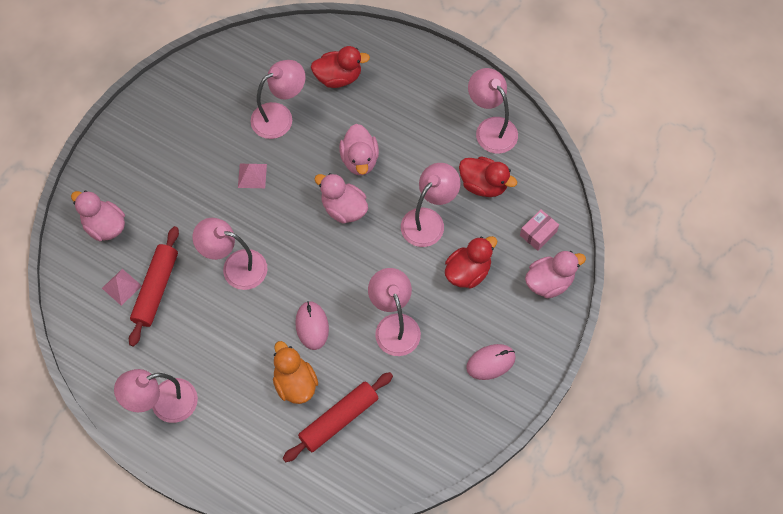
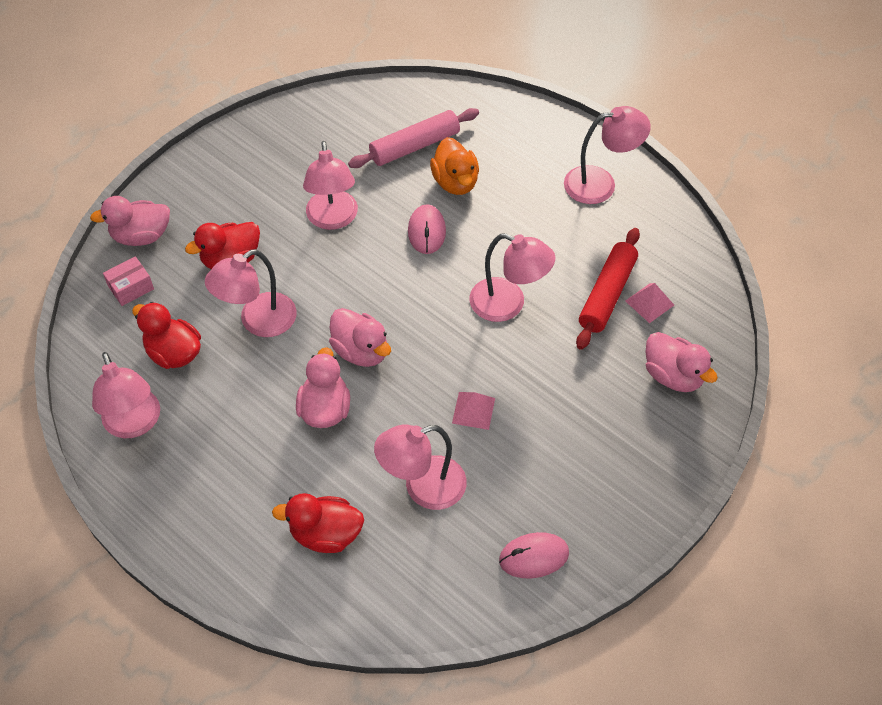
camera: 170 degrees left, 10 degrees down
red rolling pin [283,372,393,462] -> pink rolling pin [348,108,479,168]
pink mouse [466,344,516,380] -> pink mouse moved to [499,532,569,578]

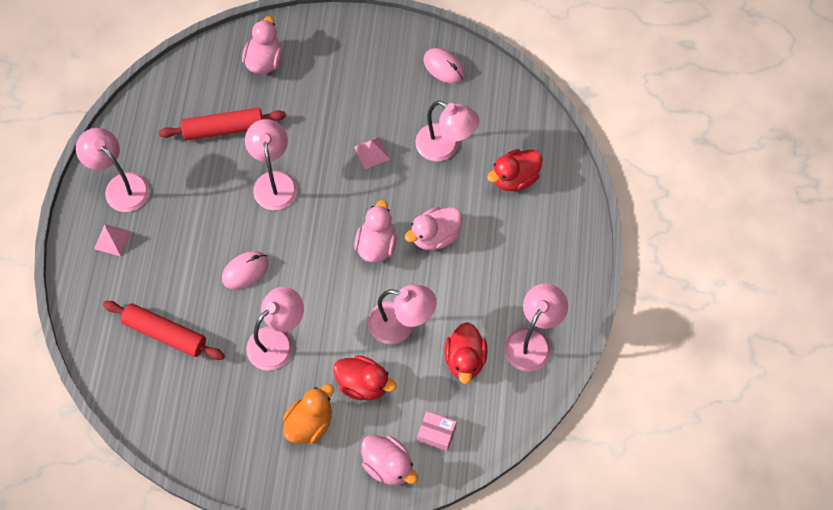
camera: 125 degrees left, 10 degrees up
red duck [272,493,364,553] -> red duck turned 90 degrees clockwise [487,149,542,191]
pink rolling pin [348,108,479,168] -> red rolling pin [103,301,225,360]
orange duck [430,137,479,195] -> orange duck moved to [283,384,334,444]
pink pyramid [625,283,674,323] -> pink pyramid moved to [94,224,131,256]

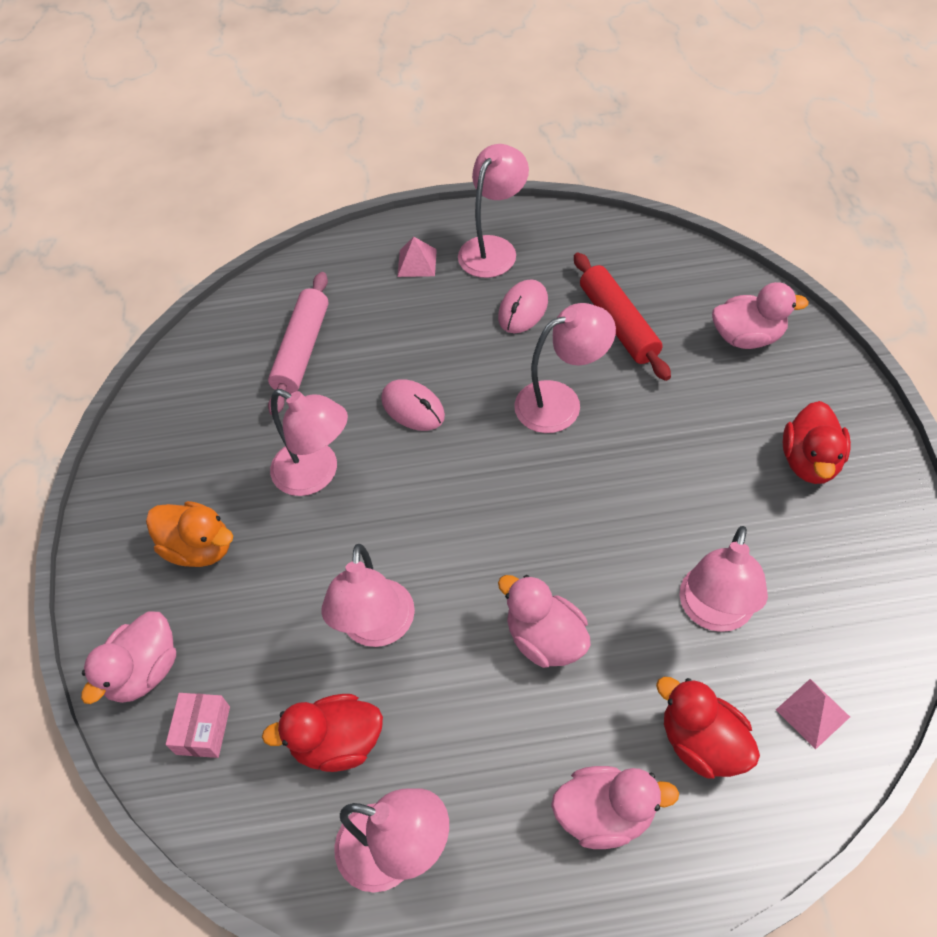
camera: 80 degrees right, 10 degrees down
red rolling pin [103,301,225,360] -> pink rolling pin [268,272,329,415]
red duck [333,355,397,400] -> red duck moved to [783,401,851,484]
pink pyramid [354,137,390,169] -> pink pyramid moved to [776,679,850,749]
pink duck [354,200,397,263] -> pink duck moved to [551,766,679,849]
pink mouse [423,48,465,84] -> pink mouse moved to [498,279,548,333]

